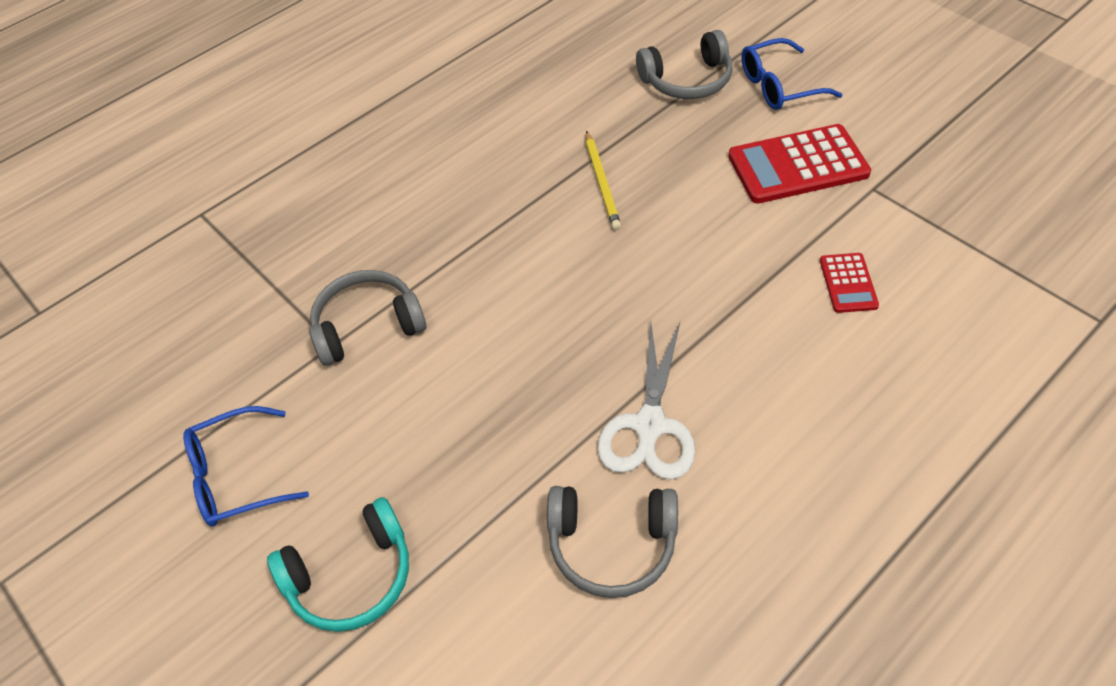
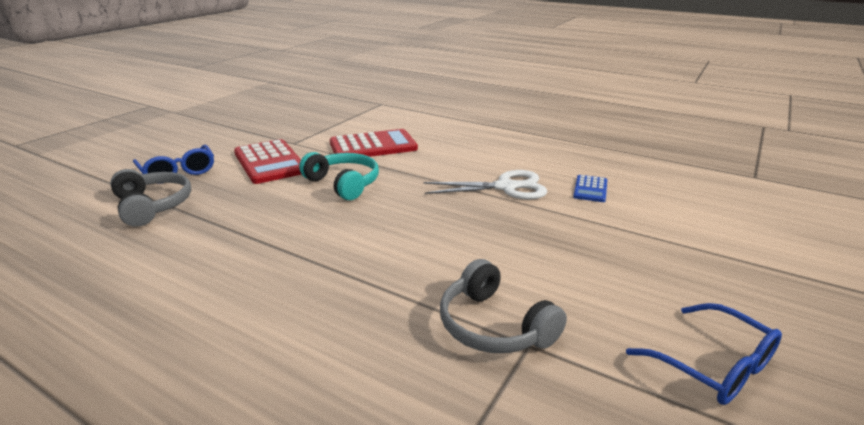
camera: 110 degrees left, 25 degrees down
turquoise headphones [267,497,409,632] -> turquoise headphones moved to [299,152,379,200]
grey headphones [547,486,678,598] -> blue calculator [573,175,607,202]
yellow pencil [586,131,621,230] -> none
red calculator [820,253,879,313] -> red calculator [330,129,418,157], size x1.93

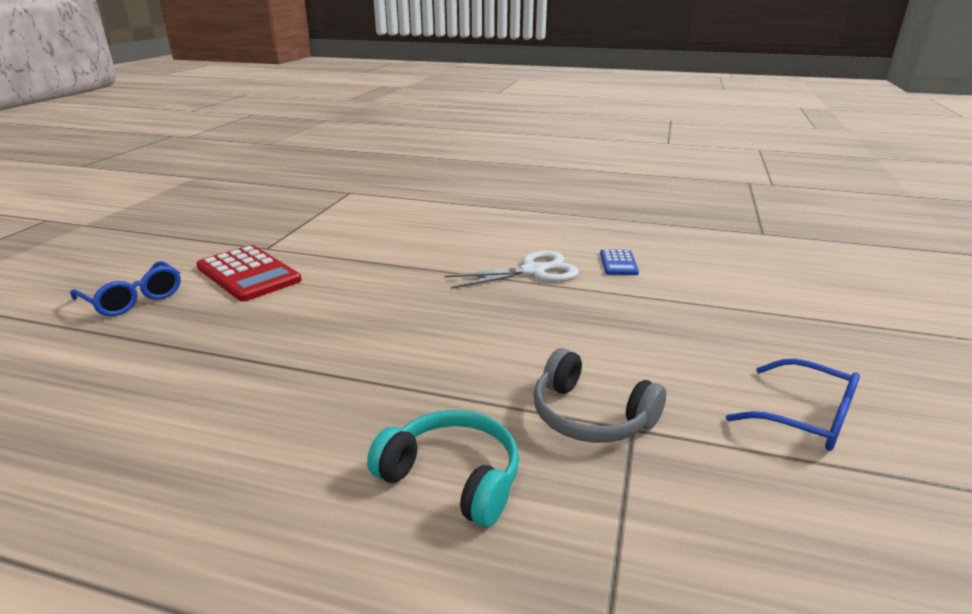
camera: 15 degrees left, 0 degrees up
grey headphones [110,169,192,227] -> none
turquoise headphones [299,152,379,200] -> turquoise headphones moved to [367,410,519,527]
red calculator [330,129,418,157] -> none

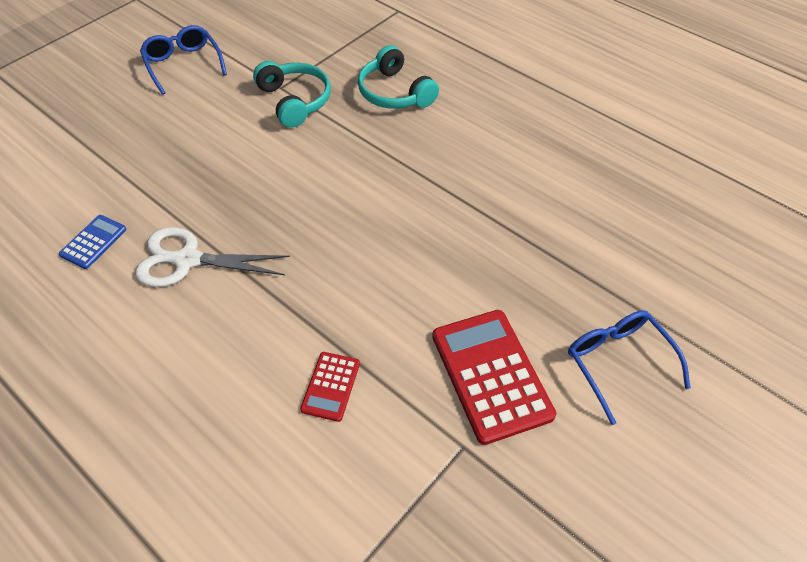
camera: 155 degrees left, 25 degrees up
grey headphones [533,348,666,443] -> turquoise headphones [253,61,331,128]
none -> red calculator [300,352,360,422]

